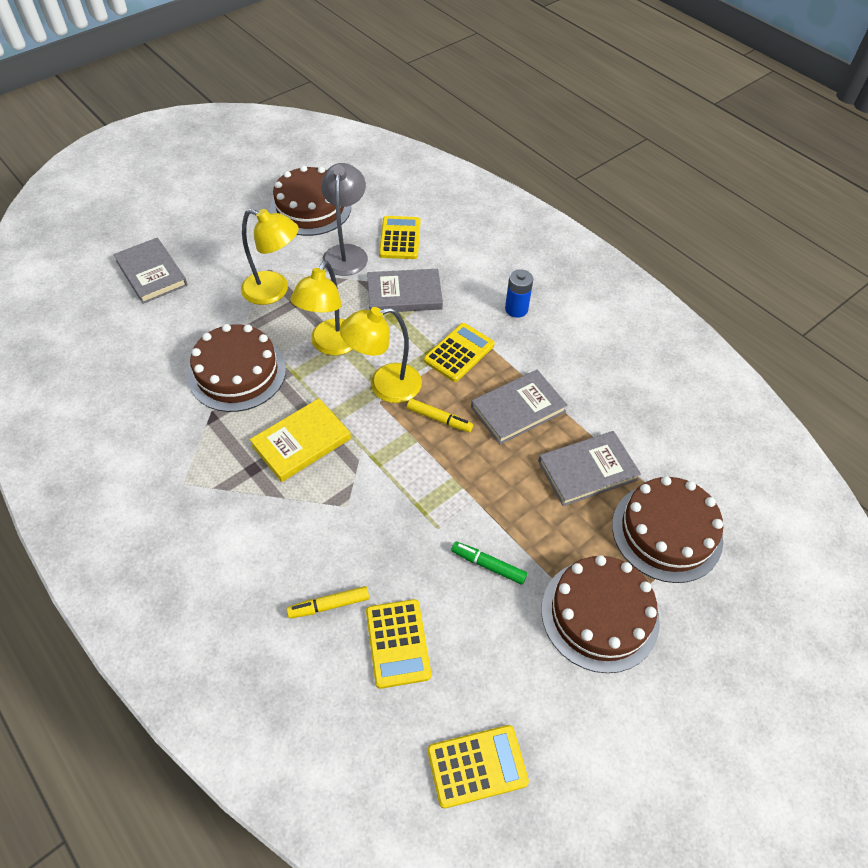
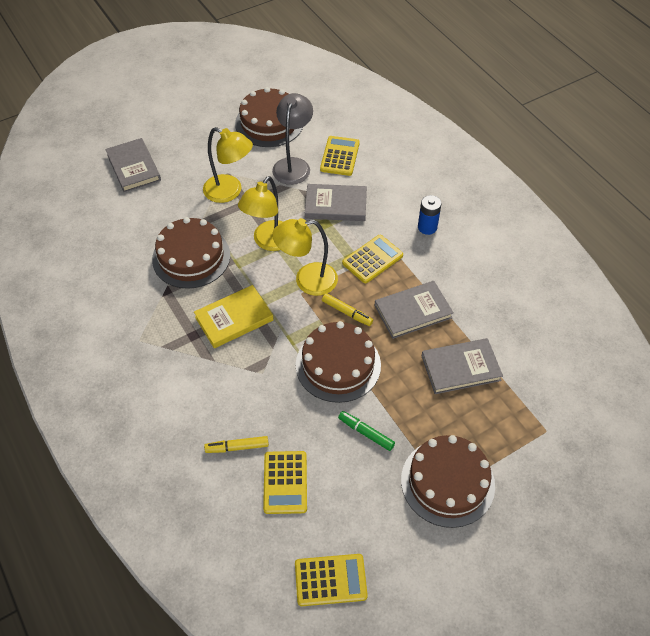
camera: 10 degrees right, 0 degrees up
brown cake [612,476,723,583] -> brown cake moved to [296,321,381,403]

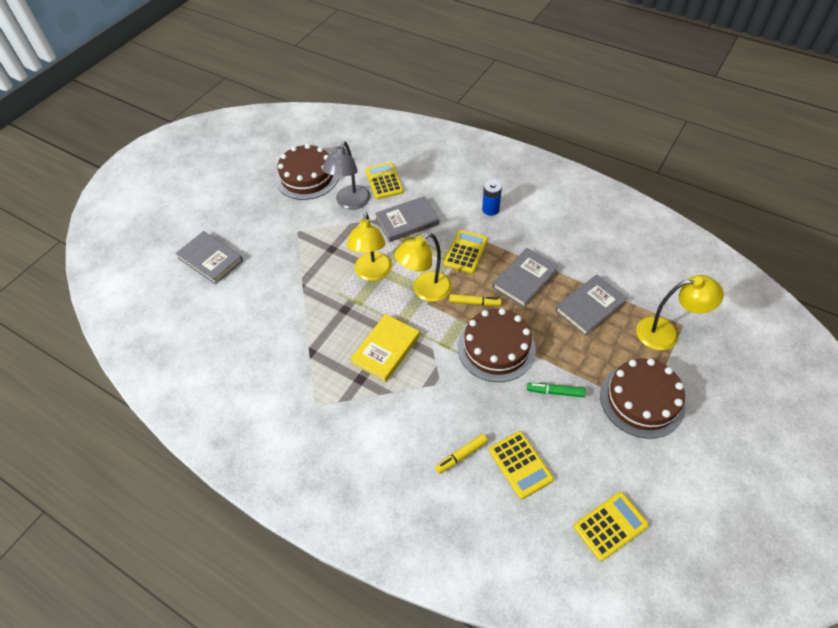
camera: 25 degrees left, 0 degrees up
brown cake [152,217,230,289] -> none
yellow lamp [203,127,253,203] -> yellow lamp moved to [636,275,724,351]
grey lamp [272,93,313,185] -> grey lamp turned 150 degrees counterclockwise [322,141,371,210]

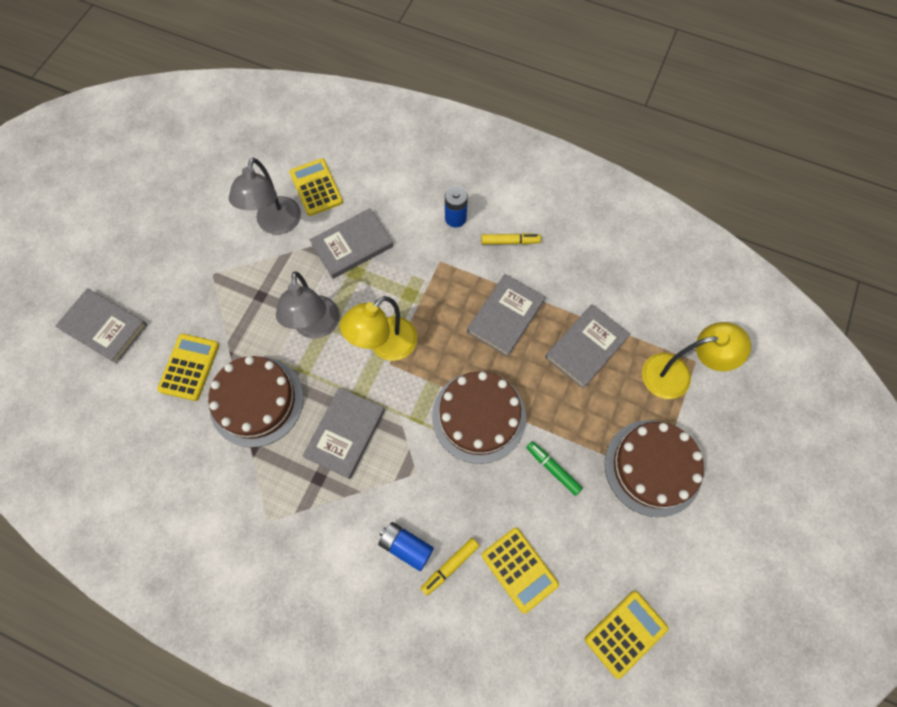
camera: 10 degrees left, 15 degrees up
brown cake [276,144,339,200] -> brown cake moved to [208,356,303,448]
yellow lamp [347,212,392,281] -> grey lamp [276,271,340,339]
yellow book [350,314,420,382] -> grey book [302,387,385,479]
yellow calculator [444,230,488,274] -> yellow calculator moved to [157,334,219,401]
yellow marker [449,294,501,306] -> yellow marker moved to [481,233,541,244]
green marker [527,383,586,397] -> green marker turned 45 degrees clockwise [526,441,583,496]
none -> blue battery [378,522,434,571]

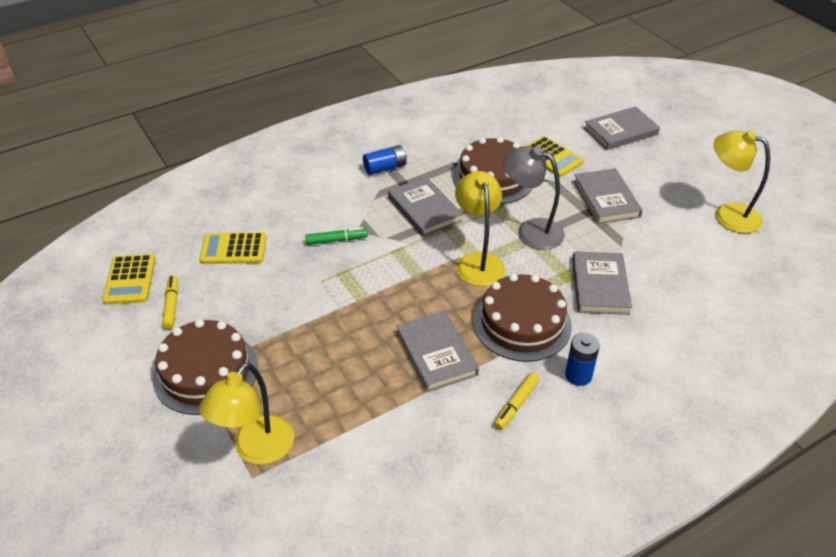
camera: 125 degrees right, 25 degrees down
grey lamp [229,158,301,234] -> none
yellow calculator [289,158,343,216] -> none
blue battery [378,522,434,571] -> blue battery moved to [363,145,407,175]
yellow marker [421,538,480,596] -> yellow marker moved to [162,275,178,330]
brown cake [432,371,526,464] -> brown cake moved to [473,274,572,362]
green marker [526,441,583,496] -> green marker moved to [305,227,368,245]
grey book [545,304,630,389] -> grey book moved to [573,168,643,224]
none -> yellow lamp [714,130,770,233]

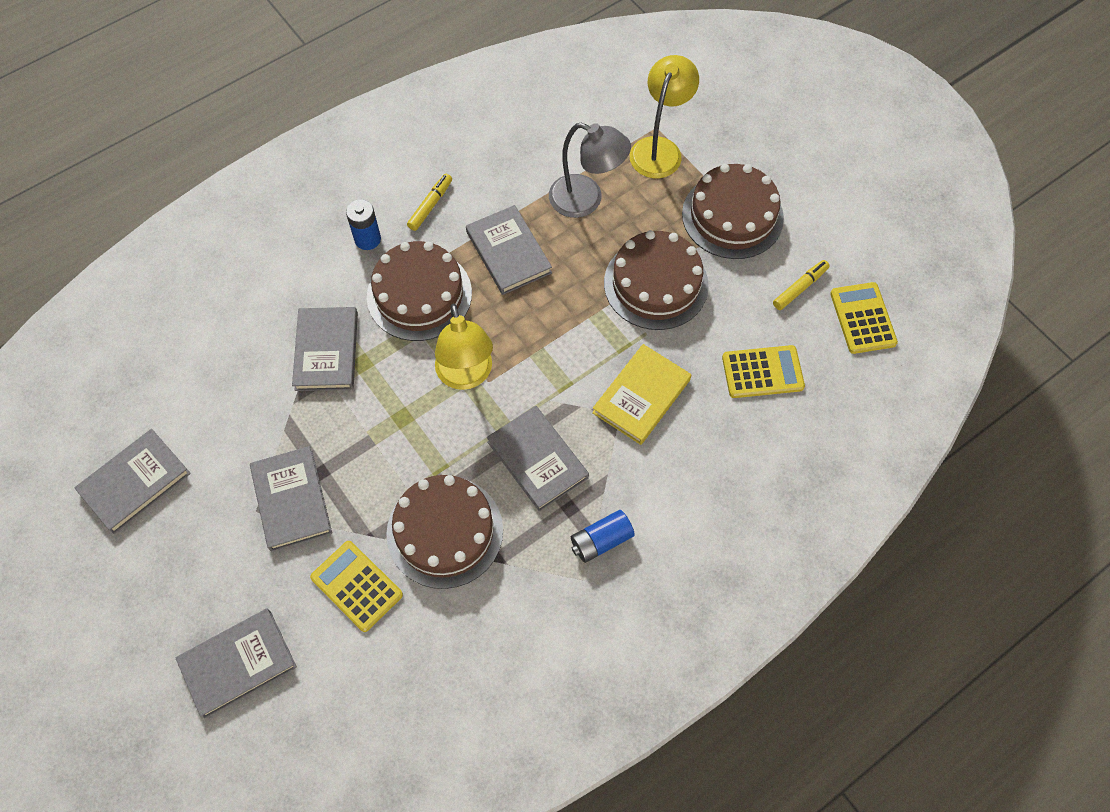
camera: 175 degrees right, 20 degrees up
yellow marker [162,275,178,330] -> yellow marker turned 120 degrees counterclockwise [773,260,830,310]
green marker [305,227,368,245] -> yellow book [592,344,691,445]
grey lamp [503,146,565,250] -> grey lamp moved to [549,123,631,218]
yellow lamp [714,130,770,233] -> grey book [75,429,191,534]
none -> brown cake [604,230,709,330]

